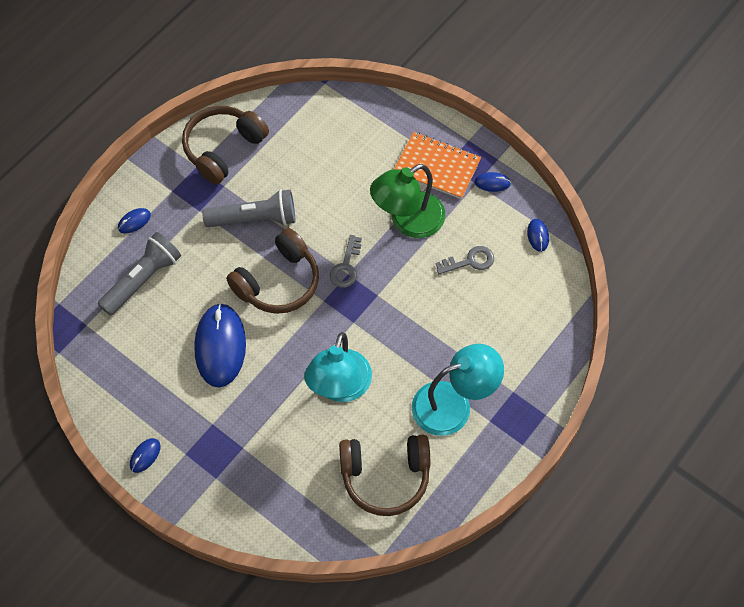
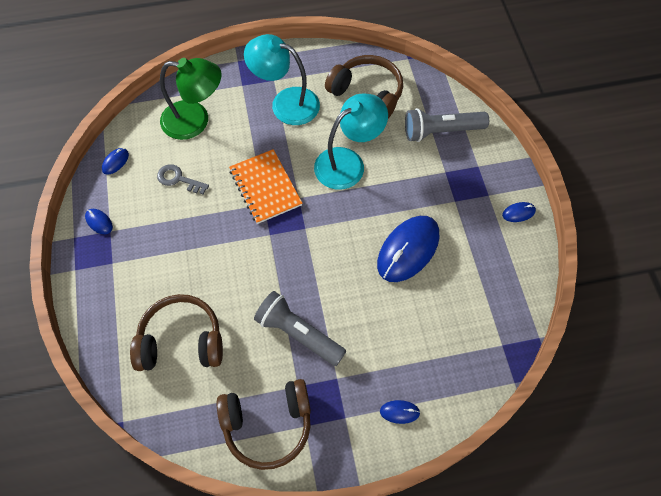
camera: 140 degrees left, 0 degrees up
grey flashlight [98,232,181,316] -> grey flashlight moved to [405,108,489,142]
brown headphones [226,228,319,314] -> brown headphones moved to [130,294,223,371]
grey key [329,235,362,288] -> none
green lamp [370,164,445,238] -> green lamp moved to [160,58,222,140]
orange notebook [395,132,481,199] -> orange notebook moved to [229,149,302,224]

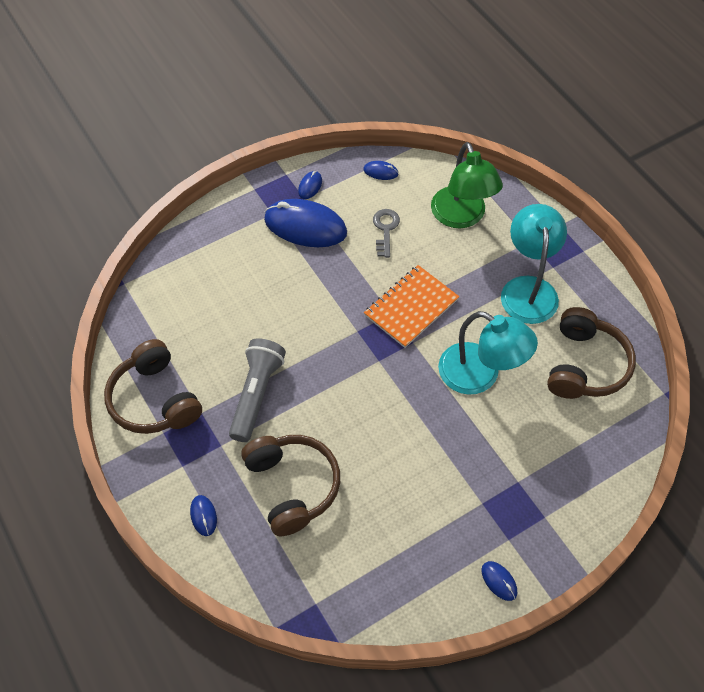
camera: 70 degrees right, 5 degrees down
brown headphones [130,294,223,371] -> brown headphones moved to [241,435,340,536]
blue mouse [377,216,440,282] -> blue mouse moved to [264,199,347,247]
grey flashlight [405,108,489,142] -> none

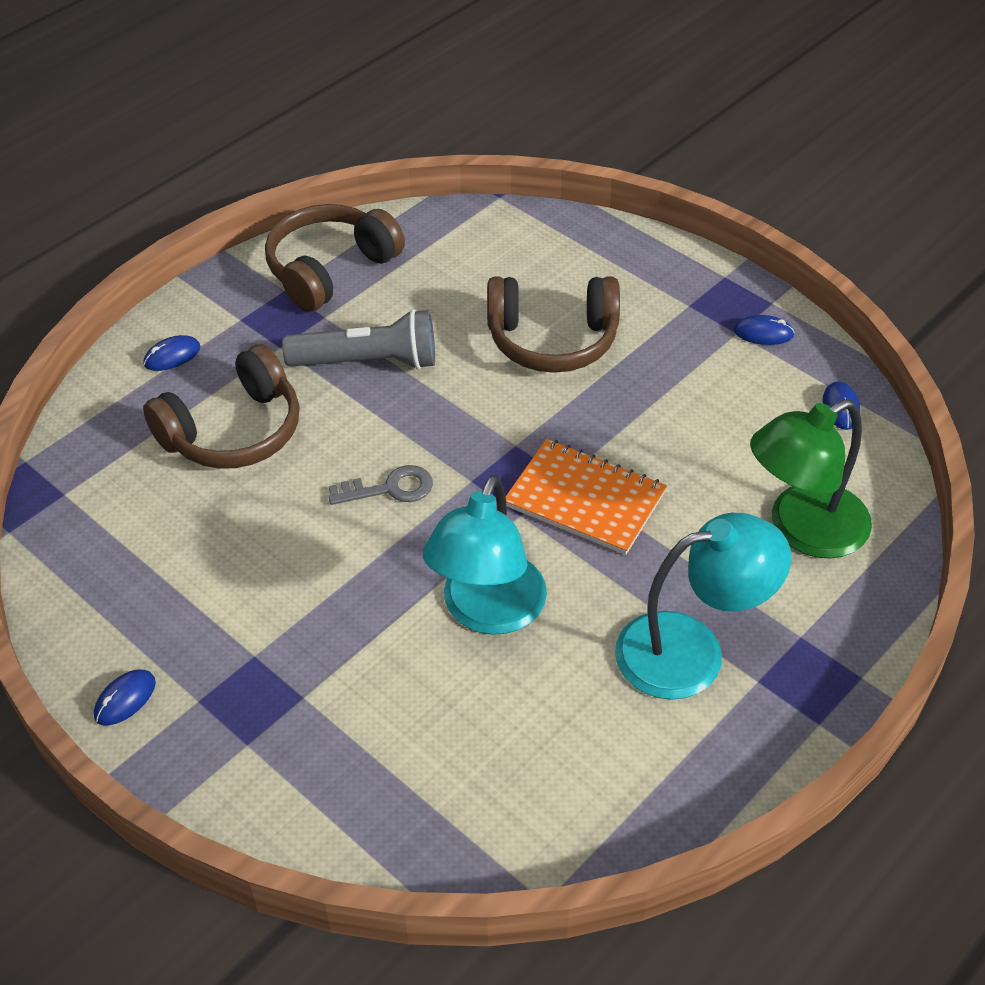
camera: 75 degrees right, 10 degrees down
blue mouse [264,199,347,247] -> none
grey key [373,209,400,258] -> grey key moved to [329,465,433,505]
brown headphones [547,307,636,399] -> brown headphones moved to [487,277,620,373]

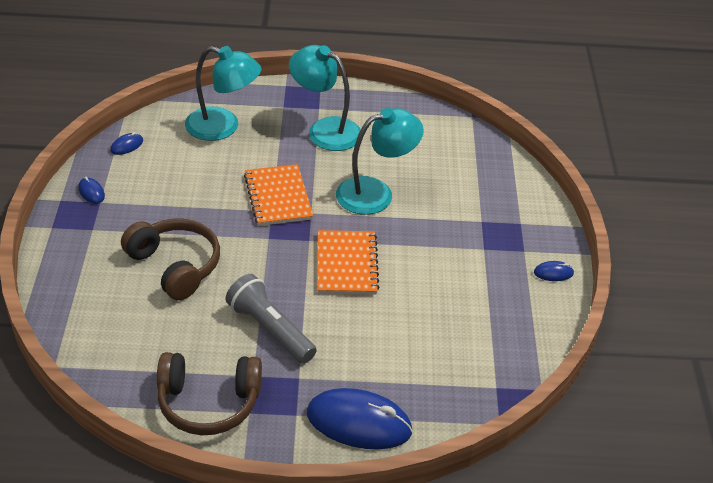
camera: 135 degrees left, 5 degrees down
blue mouse [143,335,201,371] -> blue mouse [307,388,413,450], size x2.32
brown headphones [143,344,299,469] -> none
grey key [329,465,433,505] -> orange notebook [318,230,380,294]
green lamp [750,399,872,559] -> turquoise lamp [185,46,262,141]

